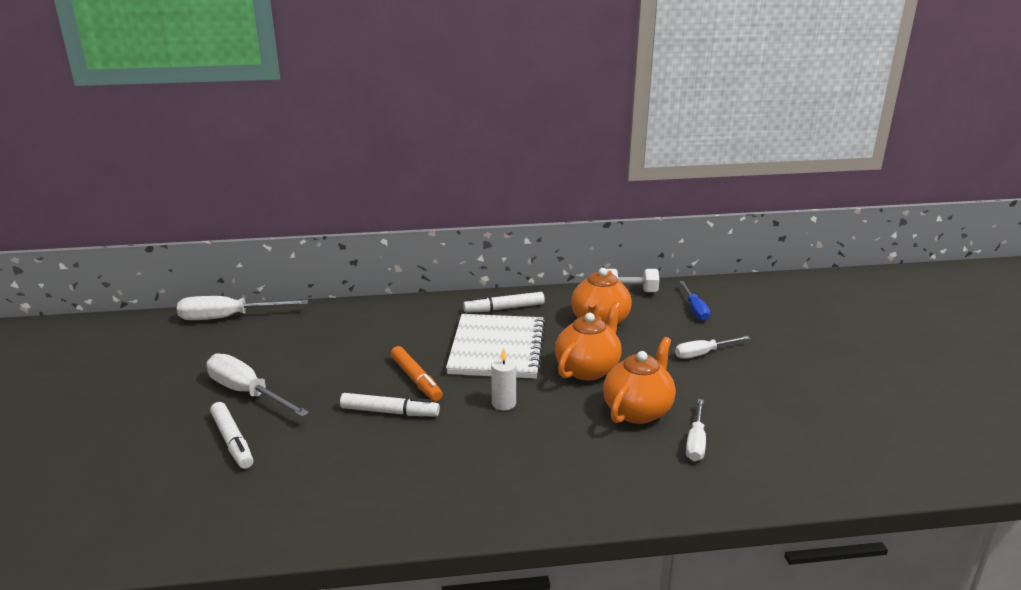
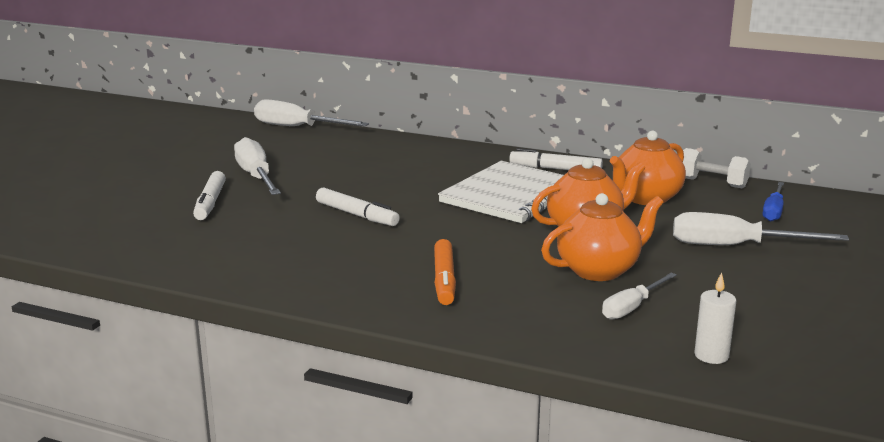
camera: 30 degrees right, 5 degrees down
orange marker [391,346,443,401] -> orange marker moved to [434,239,456,305]
white candle [491,348,516,410] -> white candle moved to [694,272,736,364]
white screwdriver [675,336,750,359] -> white screwdriver [673,212,849,245], size x1.62

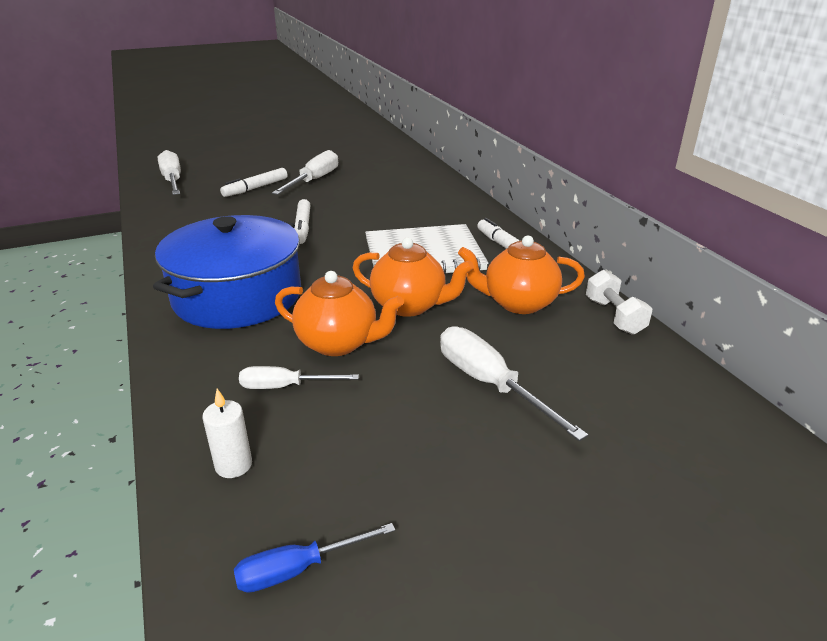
camera: 45 degrees right, 10 degrees up
white screwdriver [254,99,369,126] -> white screwdriver moved to [158,150,181,195]
orange marker [434,239,456,305] -> blue pot [153,215,301,329]
blue screwdriver [762,182,784,222] -> blue screwdriver moved to [234,523,395,593]

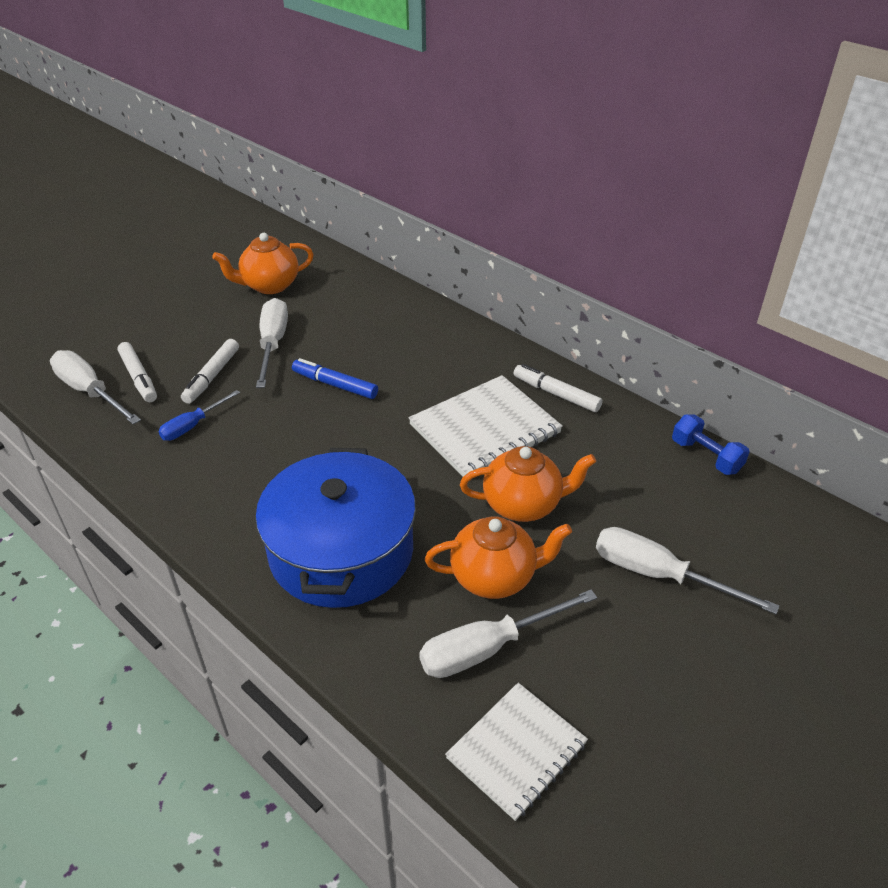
camera: 25 degrees left, 10 degrees up
white candle [202,389,252,478] -> white notebook [445,683,588,821]
blue screwdriver [234,523,395,593] -> blue screwdriver moved to [158,390,240,441]
white screwdriver [239,366,359,389] -> white screwdriver [419,589,597,678], size x1.62
white marker [294,199,310,244] -> white marker moved to [117,342,157,402]
orange teapot [458,236,585,314] -> orange teapot moved to [212,233,314,294]
white dumbbell [586,270,652,335] -> blue dumbbell [672,414,750,475]
none -> blue marker [292,358,378,399]

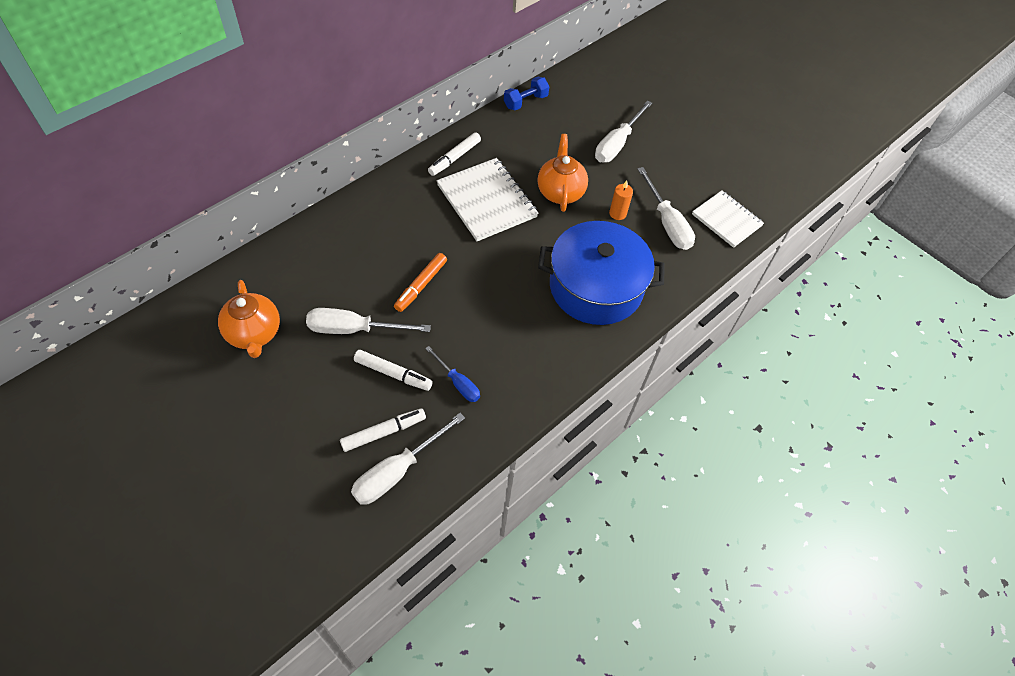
camera: 90 degrees left, 15 degrees up
blue marker [292,358,378,399] -> orange marker [394,253,447,312]
orange teapot [425,516,572,599] -> orange candle [609,181,633,220]

